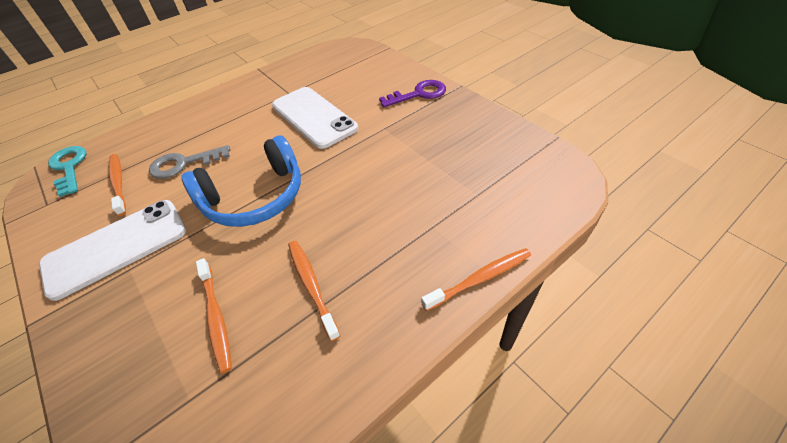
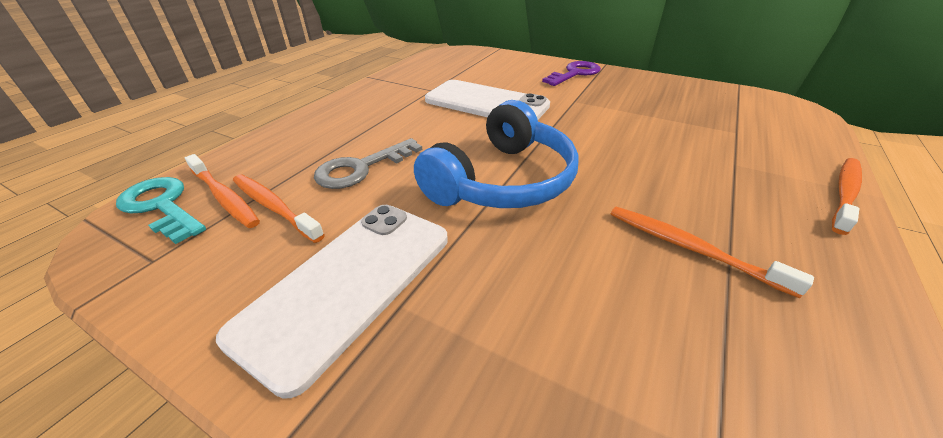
camera: 25 degrees left, 10 degrees down
orange toothbrush [196,258,232,374] -> orange toothbrush moved to [185,154,260,228]

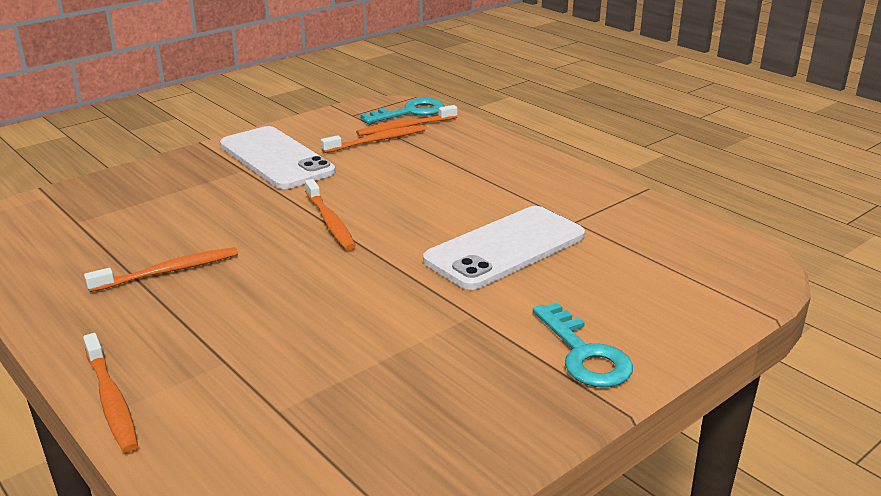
camera: 110 degrees right, 10 degrees down
grey key [314,138,422,189] -> none
blue headphones [414,100,579,208] -> orange toothbrush [305,179,356,250]
purple key [542,61,601,86] -> turquoise key [533,302,633,387]

